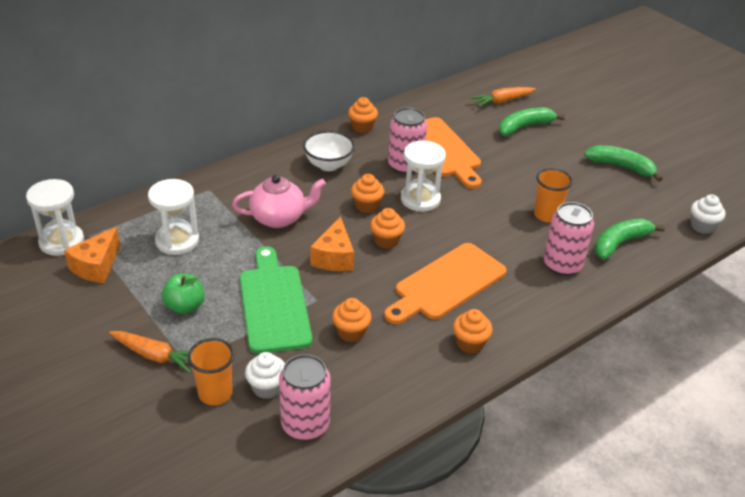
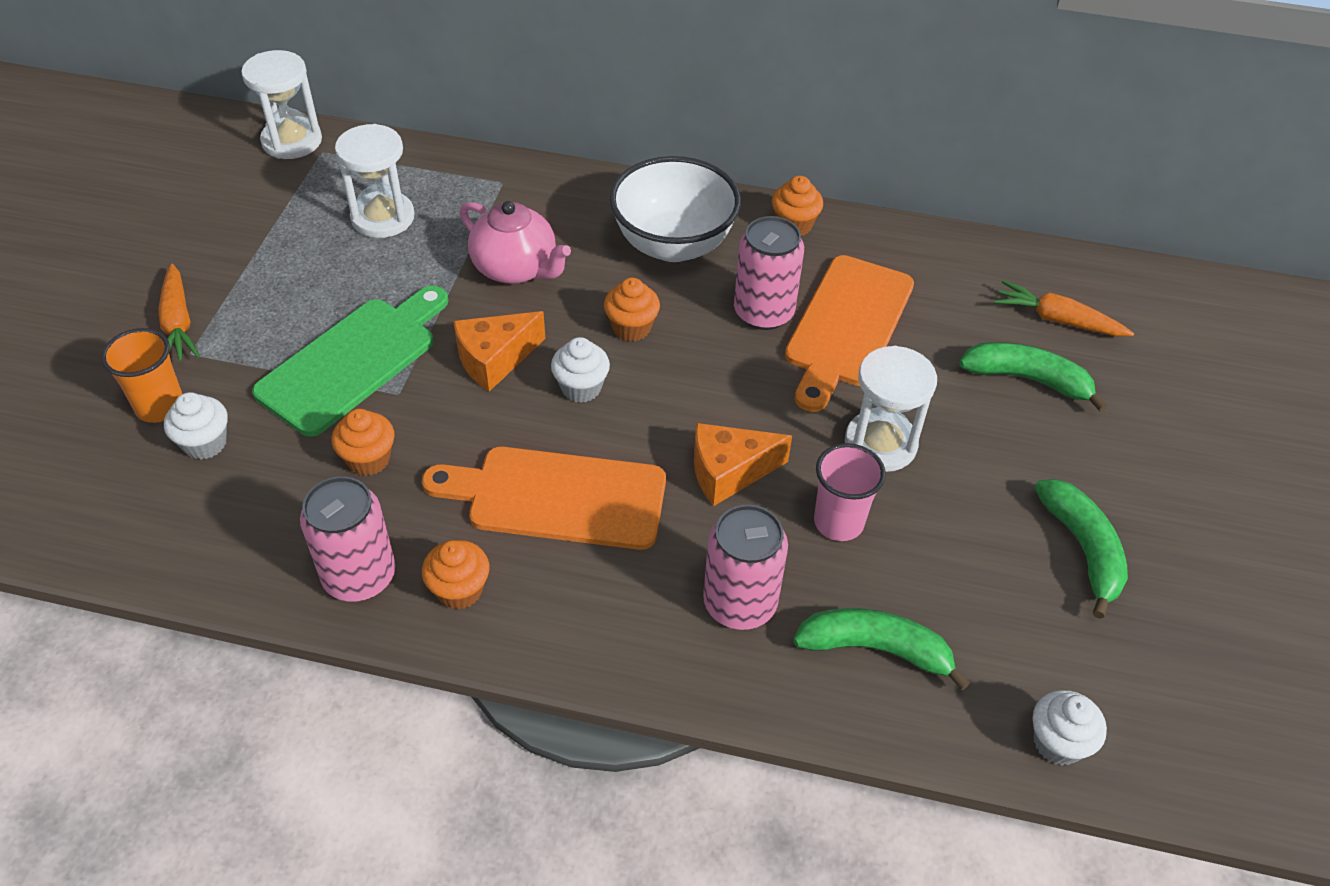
camera: 50 degrees right, 10 degrees up
orange cheese [64,227,121,283] -> orange cheese moved to [694,423,792,506]
green apple [162,273,205,314] -> none
pink can [279,354,331,440] -> pink can moved to [300,476,395,602]
white bowl [303,131,355,171] -> white bowl [609,156,741,262], size x1.51
orange cupcake [370,208,405,249] -> white cupcake [551,337,610,403]
white hourglass [401,141,446,212] -> white hourglass moved to [845,346,937,472]
orange cup [534,168,573,222] -> pink cup [814,443,886,541]

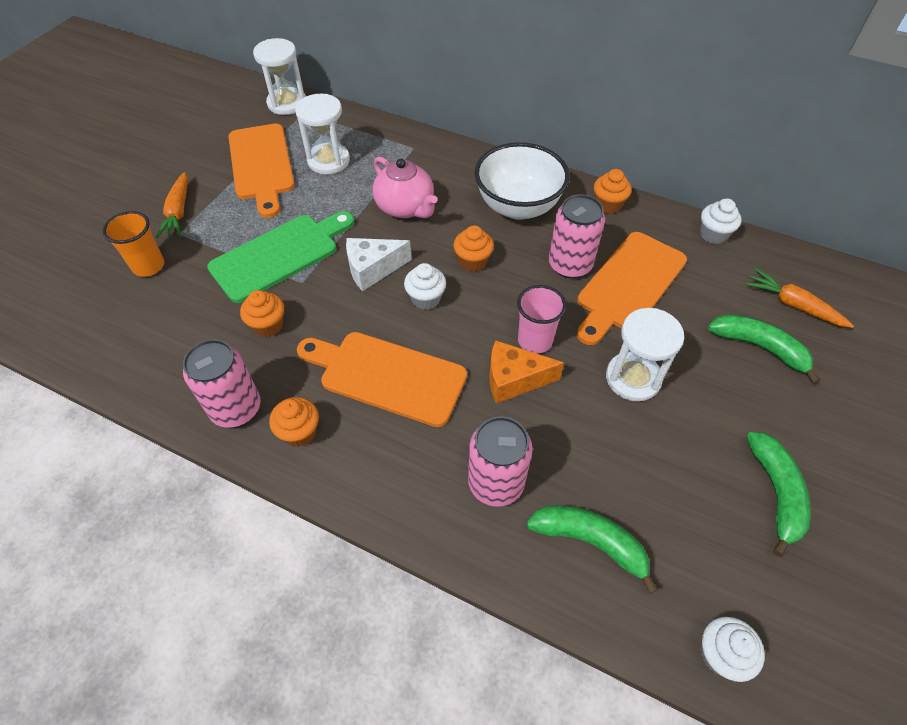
camera: 15 degrees right, 5 degrees up
white cupcake [164,392,228,459] -> white cupcake moved to [700,198,741,244]
orange cheese [453,311,546,392] -> white cheese [346,238,411,291]
pink cup [814,443,886,541] -> pink cup moved to [517,285,566,354]
none -> orange cutting board [228,123,295,218]

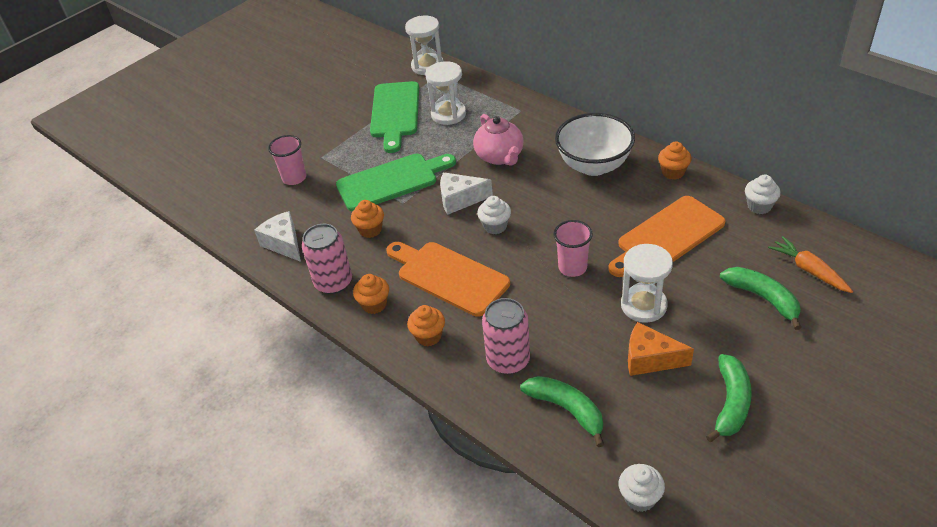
camera: 20 degrees right, 10 degrees down
orange cup [103,211,165,277] -> pink cup [268,135,306,185]
orange carrot [156,172,188,238] -> none
orange cutting board [228,123,295,218] -> green cutting board [370,81,419,153]
orange cupcake [453,225,494,272] -> orange cupcake moved to [407,305,445,346]
orange cheese [489,340,564,404] -> orange cheese moved to [628,322,694,376]
pink can [549,194,605,278] -> none
none -> white cheese [254,211,301,262]

